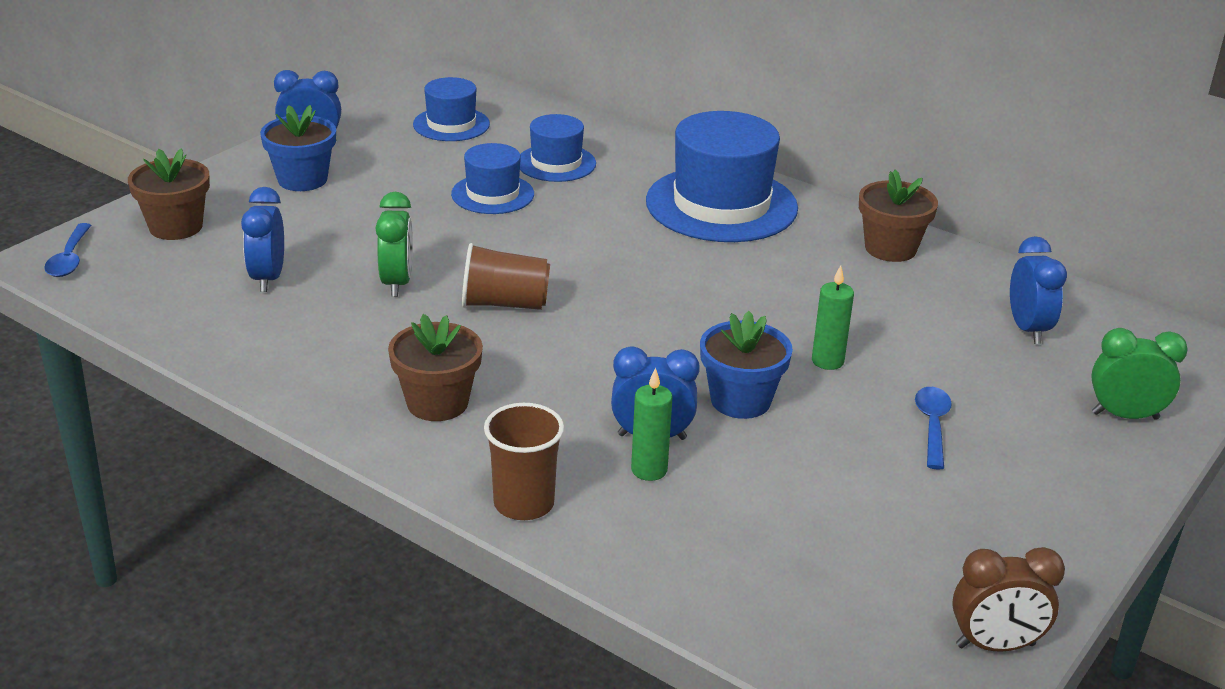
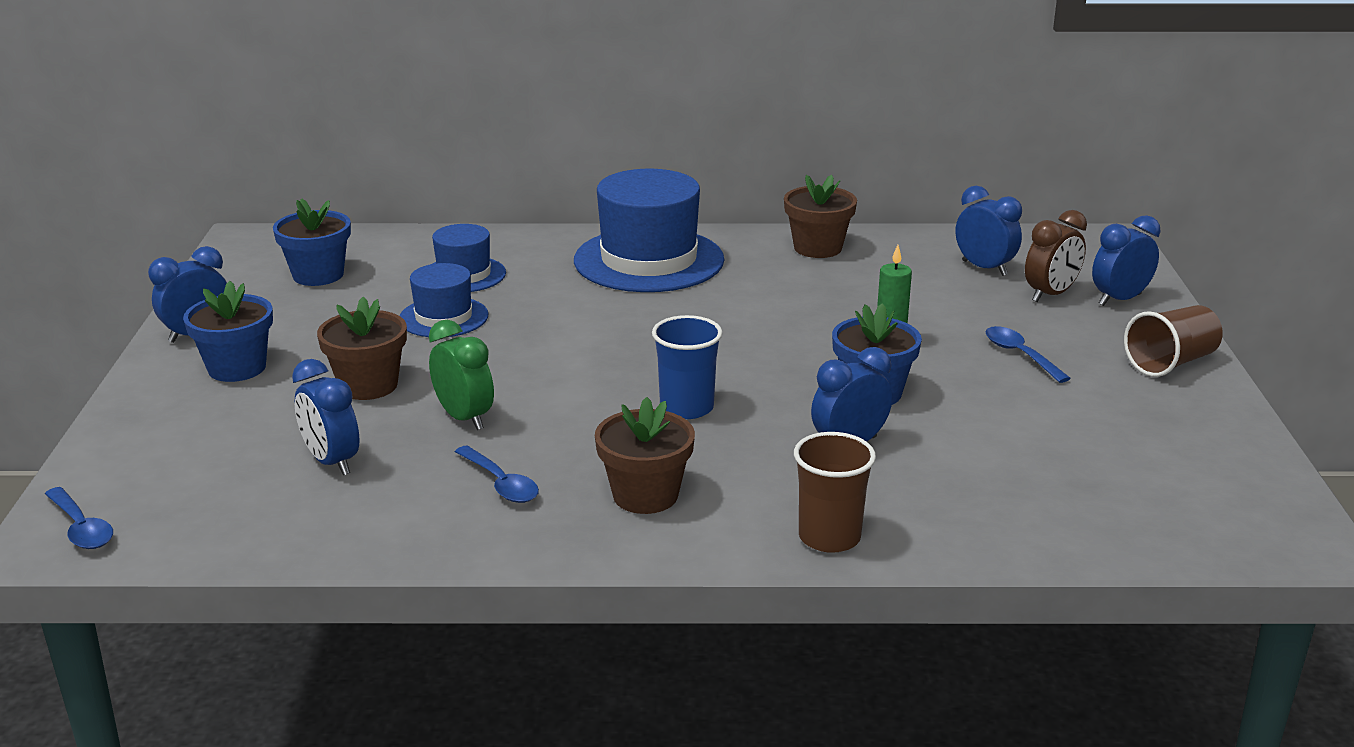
camera: 35 degrees left, 5 degrees down
brown flower pot [128,149,210,240] -> brown flower pot moved to [317,297,407,400]
blue hat [413,77,490,141] -> blue flower pot [273,198,351,286]
brown cup [462,243,550,310] -> brown cup moved to [1124,305,1223,377]
green candle [631,367,673,481] -> none
brown clock [952,547,1065,652] -> brown clock moved to [1025,210,1087,302]
green clock [1091,328,1188,420] -> blue clock [1092,215,1160,306]
none -> blue spoon [455,445,539,503]
none -> blue cup [652,315,723,419]

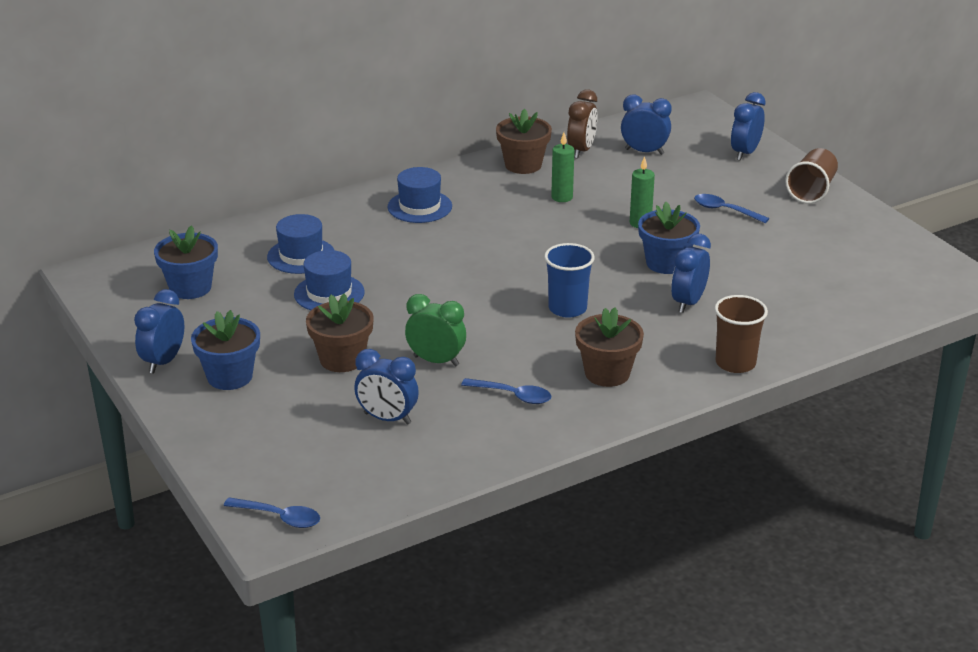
camera: 30 degrees left, 5 degrees up
blue hat [574,169,724,292] -> blue hat [388,167,452,223], size x0.55
brown clock [1025,210,1087,302] -> brown clock moved to [567,90,598,159]
none -> green candle [551,133,574,202]

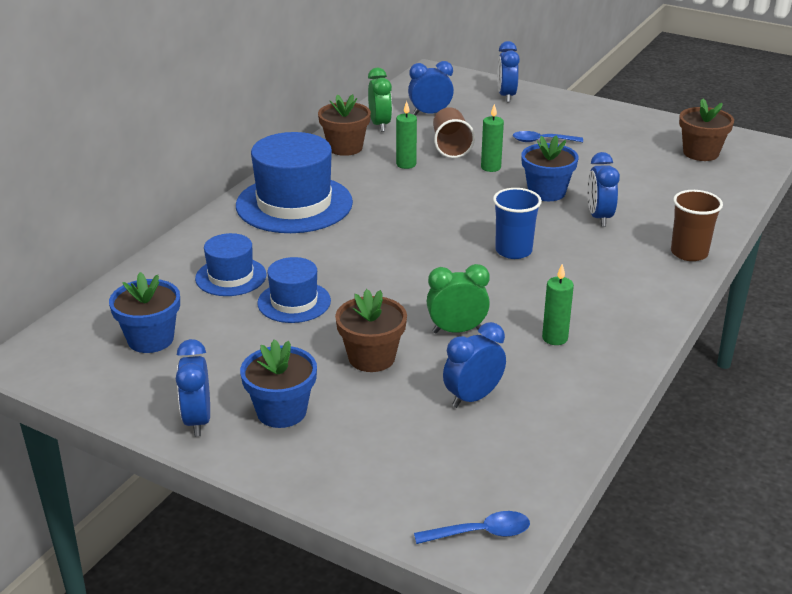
camera: 30 degrees left, 0 degrees up
blue clock [354,349,419,425] -> blue clock turned 150 degrees clockwise [443,322,506,408]
blue hat [388,167,452,223] -> blue hat [236,132,353,233], size x1.83
blue spoon [461,378,551,404] -> green candle [542,264,574,345]
brown clock [567,90,598,159] -> green clock [368,68,392,132]
brown flower pot [575,307,644,387] -> brown flower pot moved to [679,99,734,161]
brown cup [785,148,838,204] -> brown cup moved to [433,107,475,158]

